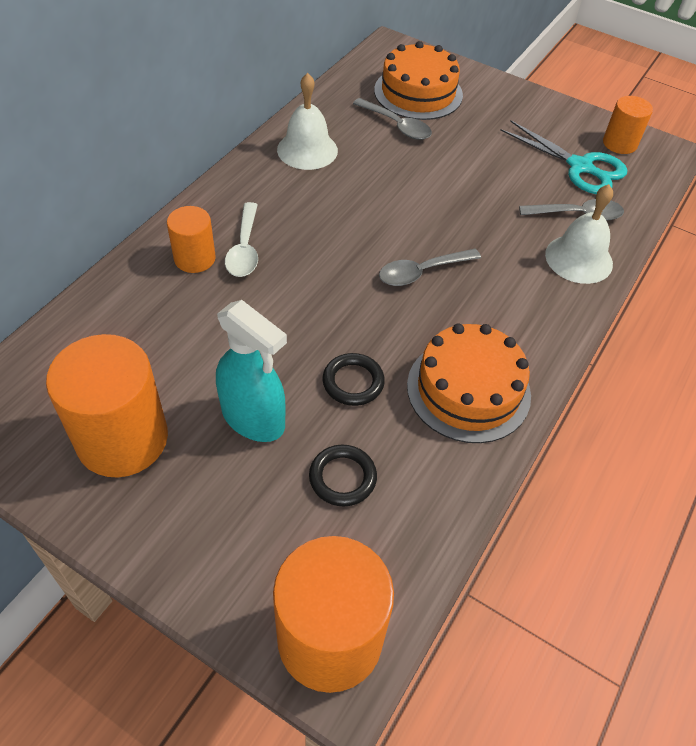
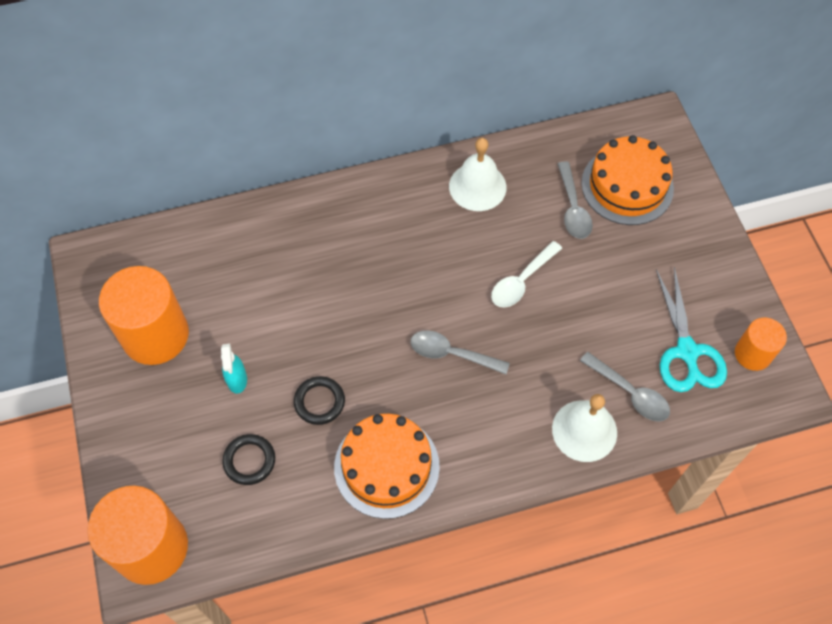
camera: 45 degrees right, 10 degrees up
orange cylinder [167,206,216,273] -> none
turquoise spray bottle [216,300,287,442] -> turquoise spray bottle [221,344,247,394], size x0.55
white spoon [225,202,258,277] -> white spoon moved to [491,241,562,307]

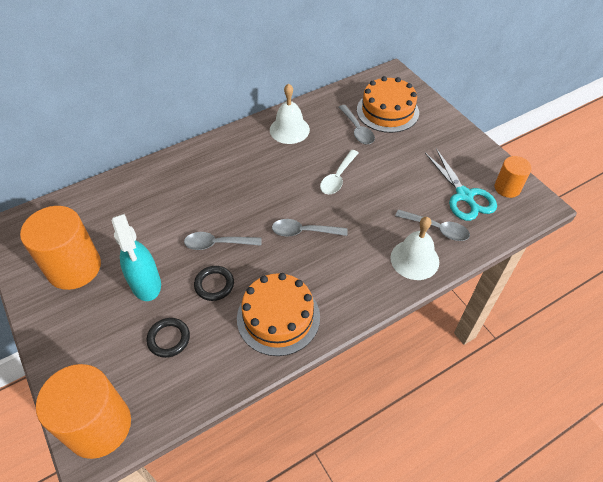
camera: 15 degrees left, 10 degrees down
turquoise spray bottle [221,344,247,394] -> turquoise spray bottle [111,214,161,301], size x1.83
none -> grey spoon [184,232,262,250]

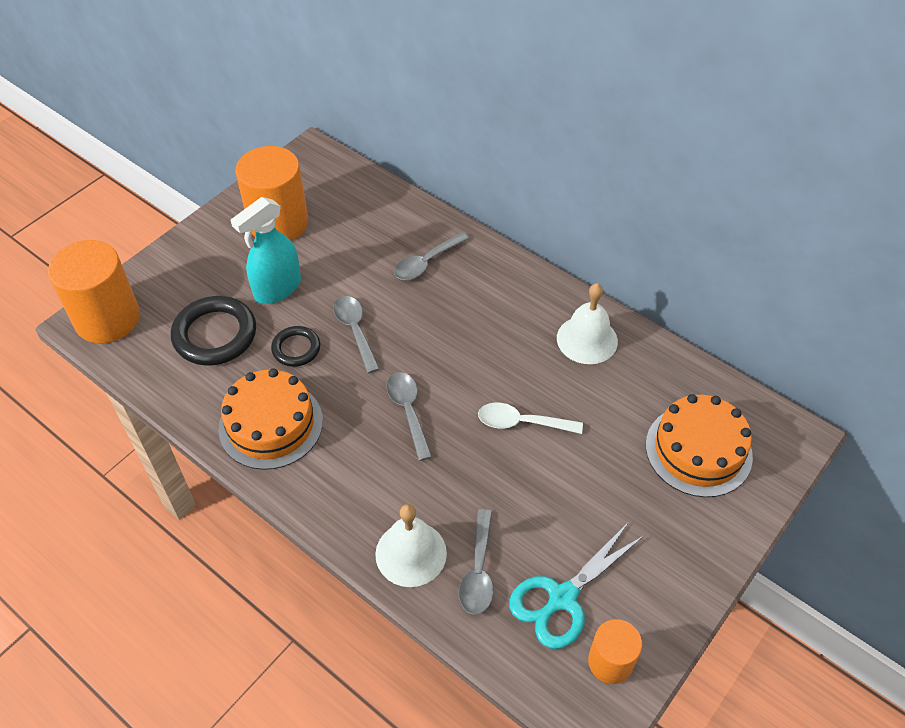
camera: 70 degrees right, 0 degrees up
black ring [146,318,190,358] -> black ring [171,296,256,365], size x1.74
grey spoon [339,105,375,145] -> grey spoon moved to [394,232,470,280]

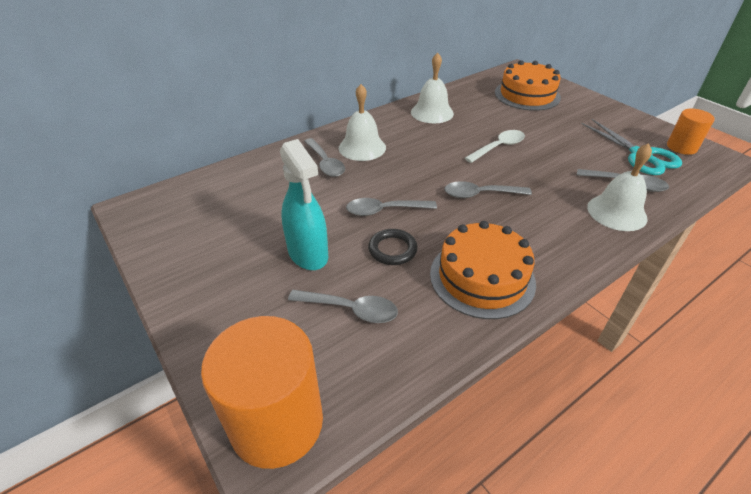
camera: 75 degrees left, 10 degrees down
black ring [171,296,256,365] -> grey spoon [288,290,398,323]
orange cylinder [235,146,308,240] -> none
white spoon [478,403,583,434] -> white spoon turned 150 degrees counterclockwise [465,130,525,163]
none -> white bell [339,84,386,161]

